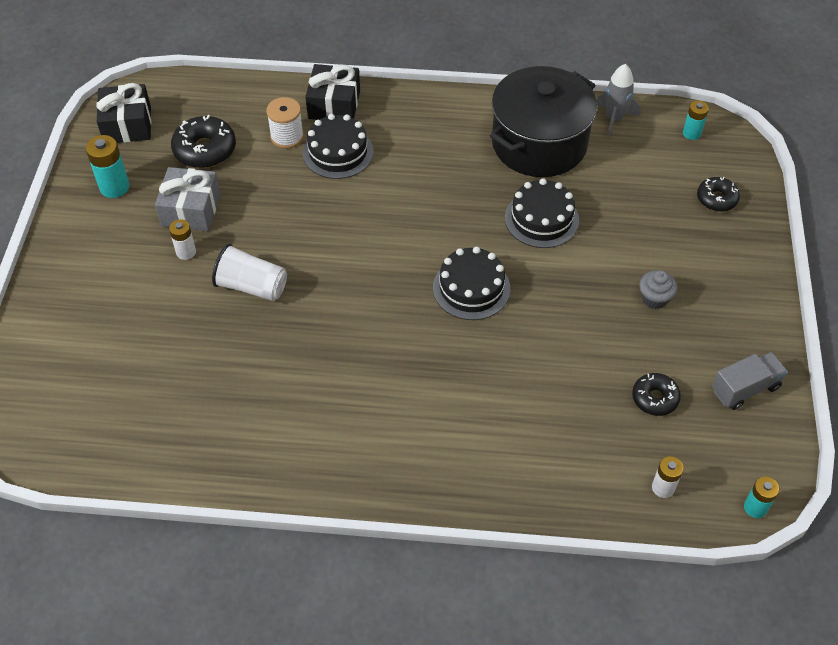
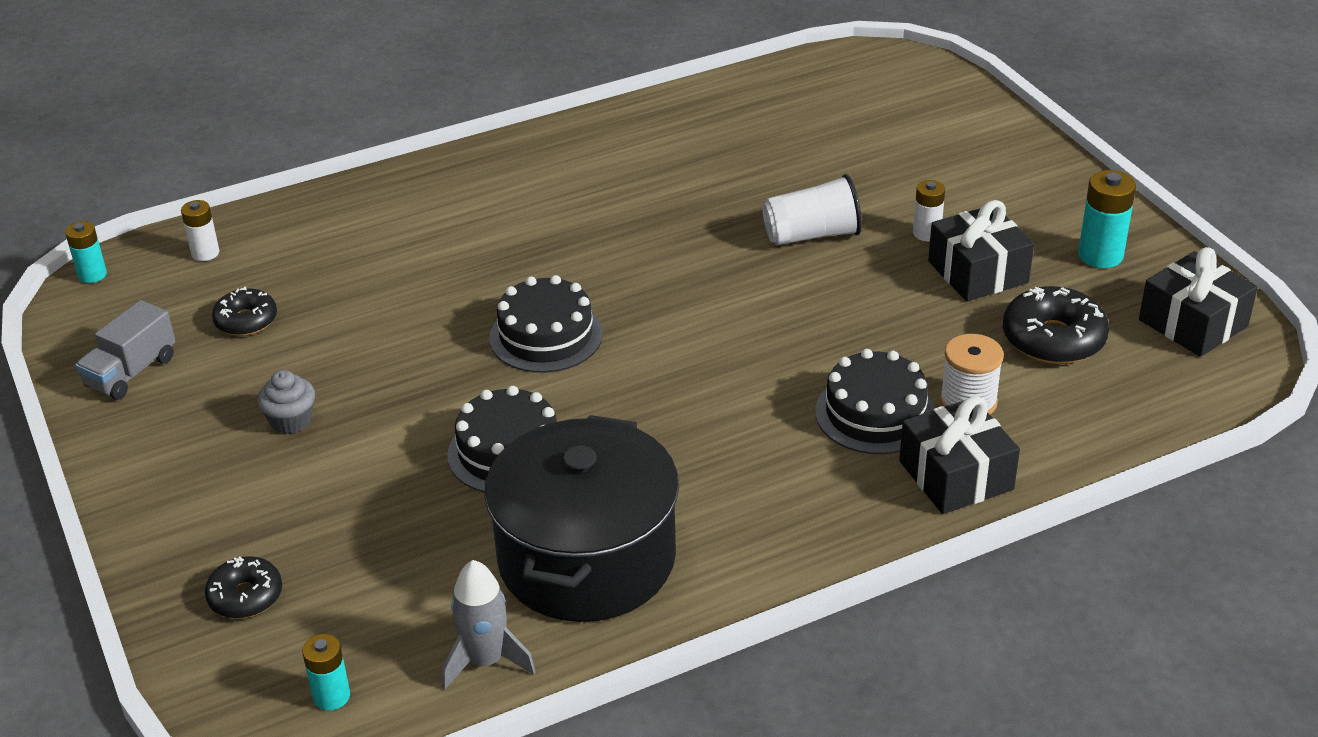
camera: 150 degrees right, 15 degrees down
grey gift [155,167,221,231] -> black gift [928,200,1034,301]

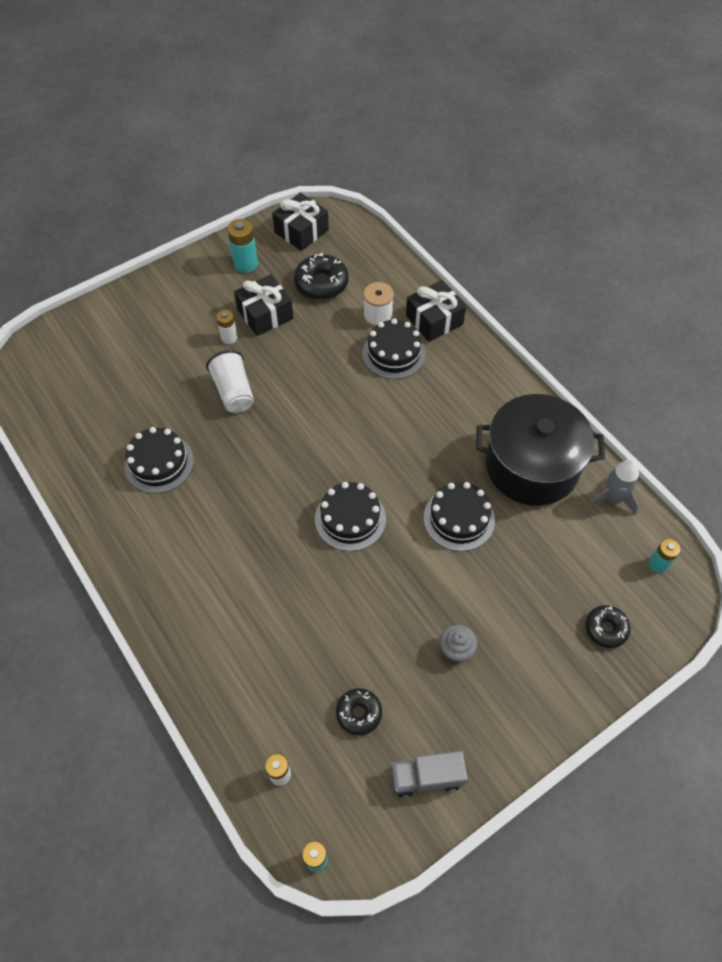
camera: 100 degrees left, 20 degrees up
grey truck [75,300,176,400] -> grey truck turned 150 degrees clockwise [392,751,468,798]
none -> black cake [124,427,194,493]

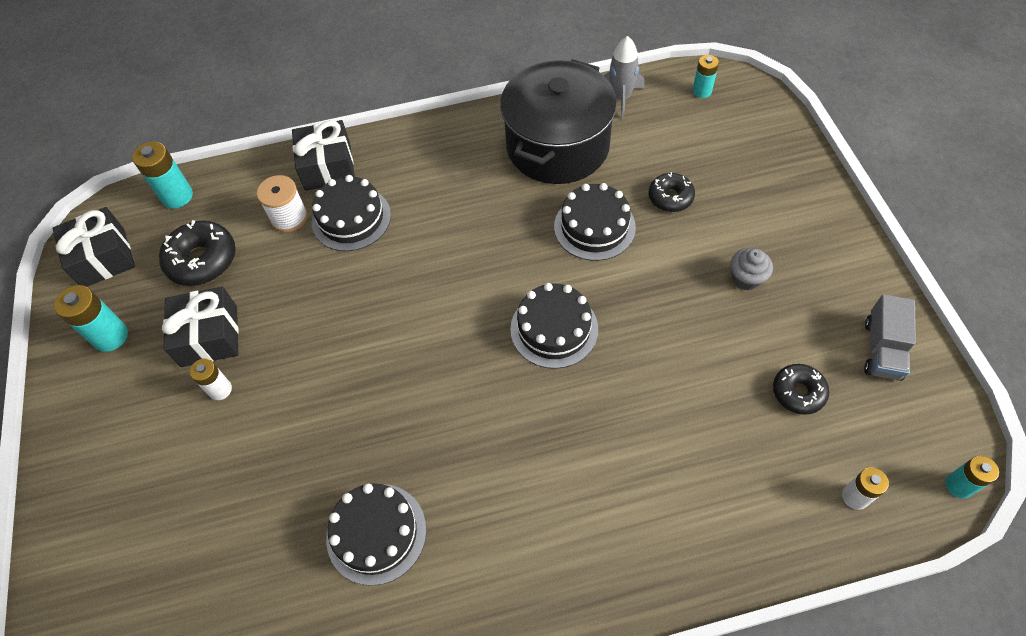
camera: 65 degrees left, 0 degrees up
white cup [206,350,254,413] -> none
black donut [586,605,631,648] -> black donut moved to [648,172,695,212]
none -> turquoise battery [132,141,193,209]

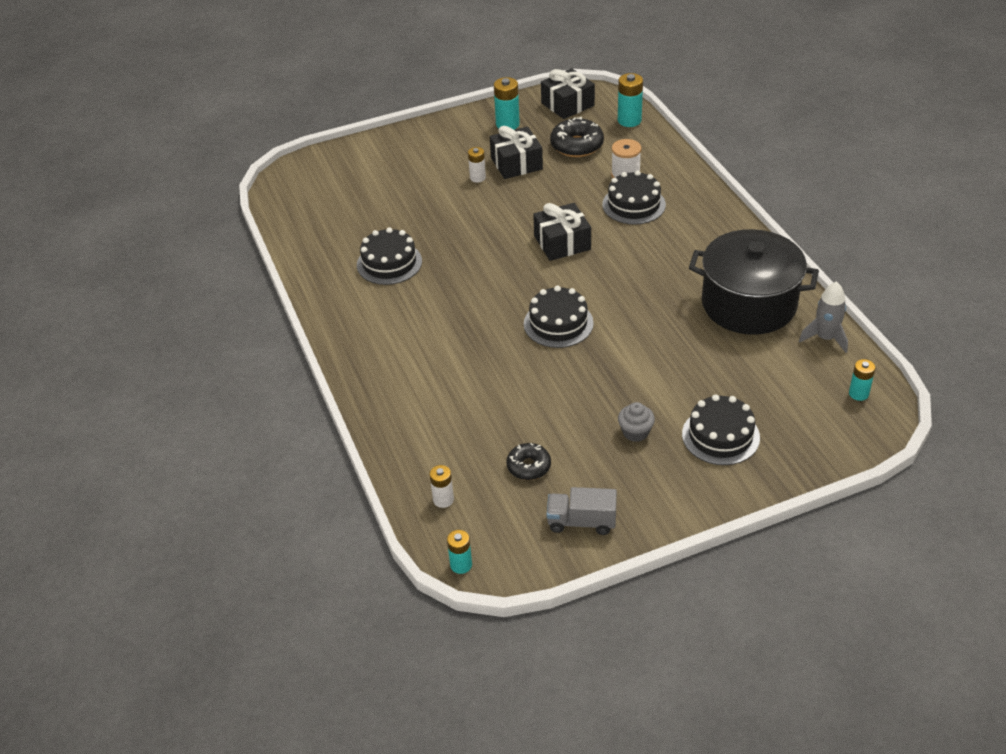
camera: 80 degrees right, 15 degrees down
black gift [292,120,355,191] -> black gift moved to [533,203,591,261]
black cake [554,183,636,261] -> black cake moved to [682,394,760,465]
black donut [648,172,695,212] -> none

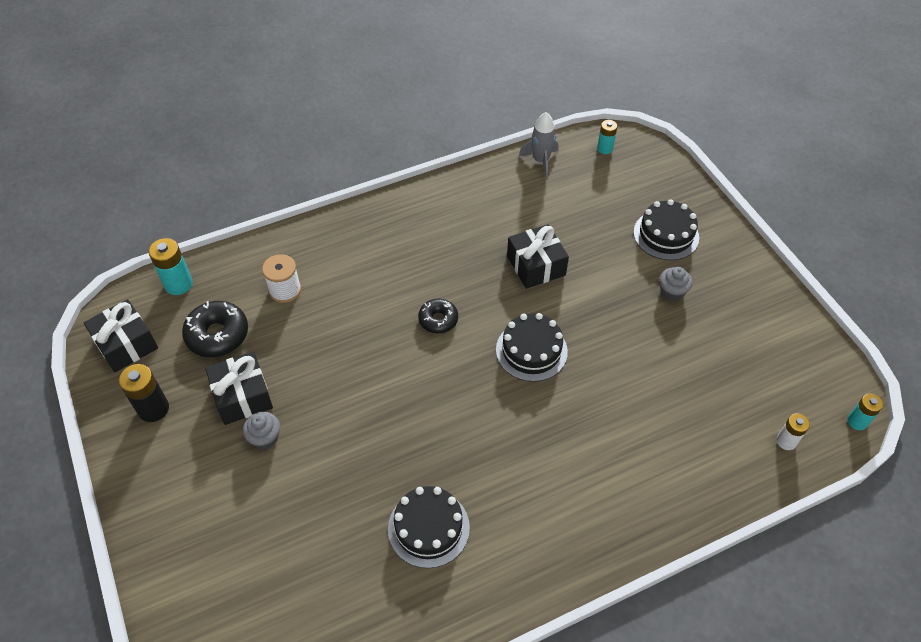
camera: 95 degrees left, 10 degrees up
white battery [468,147,486,183] -> grey cupcake [243,412,280,449]
turquoise battery [494,77,520,130] -> black battery [119,364,169,422]
black donut [506,443,551,480] -> black donut moved to [418,299,458,333]
black gift [533,203,591,261] -> black gift moved to [507,224,569,289]
grey truck [547,487,617,535] -> none
black cake [602,171,666,225] -> none
black pot [689,229,819,335] -> none

